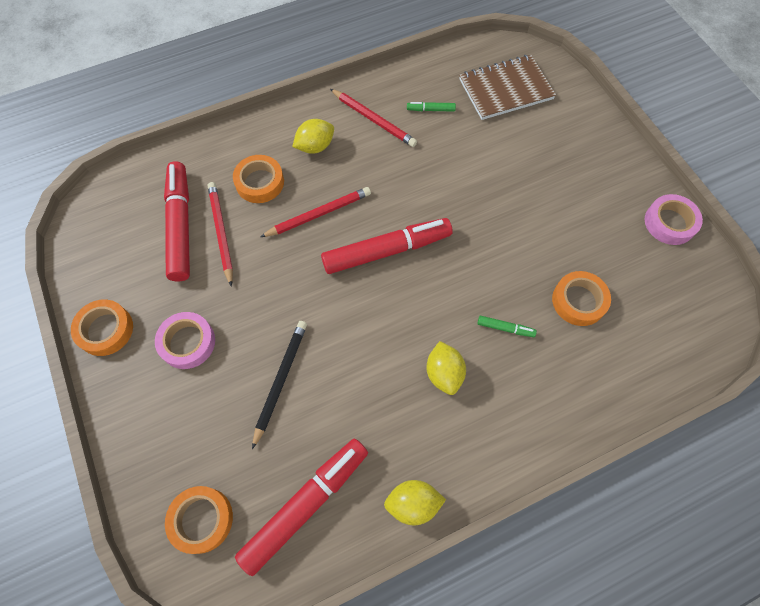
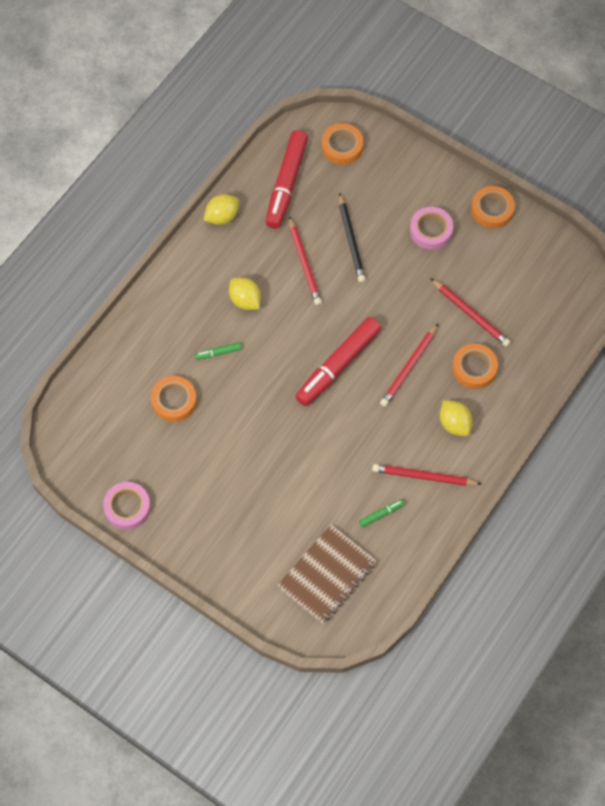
camera: 150 degrees right, 0 degrees up
red marker [164,161,190,282] -> none
yellow lemon [292,119,334,154] -> yellow lemon turned 60 degrees counterclockwise [440,400,473,436]
none -> red pencil [289,216,322,305]

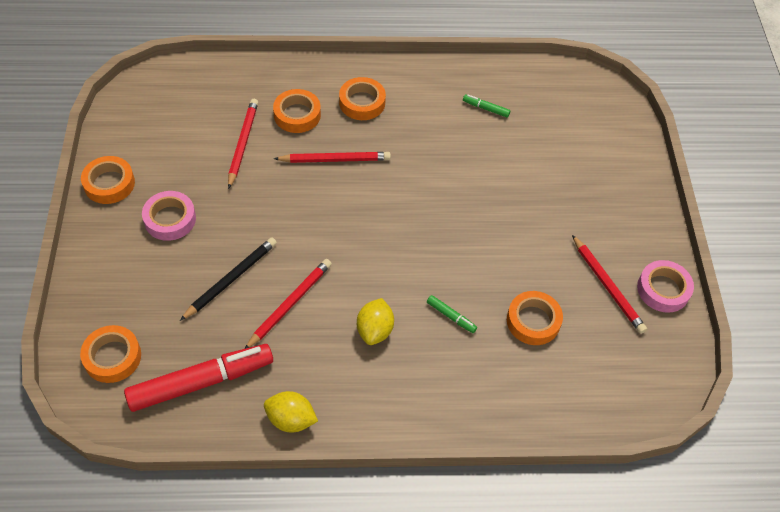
camera: 130 degrees left, 10 degrees down
brown notebook [277,524,377,623] -> none
red marker [295,317,381,406] -> none
red pencil [372,464,481,486] -> red pencil moved to [572,235,647,334]
yellow lemon [440,400,473,436] -> orange tape [339,77,386,120]

